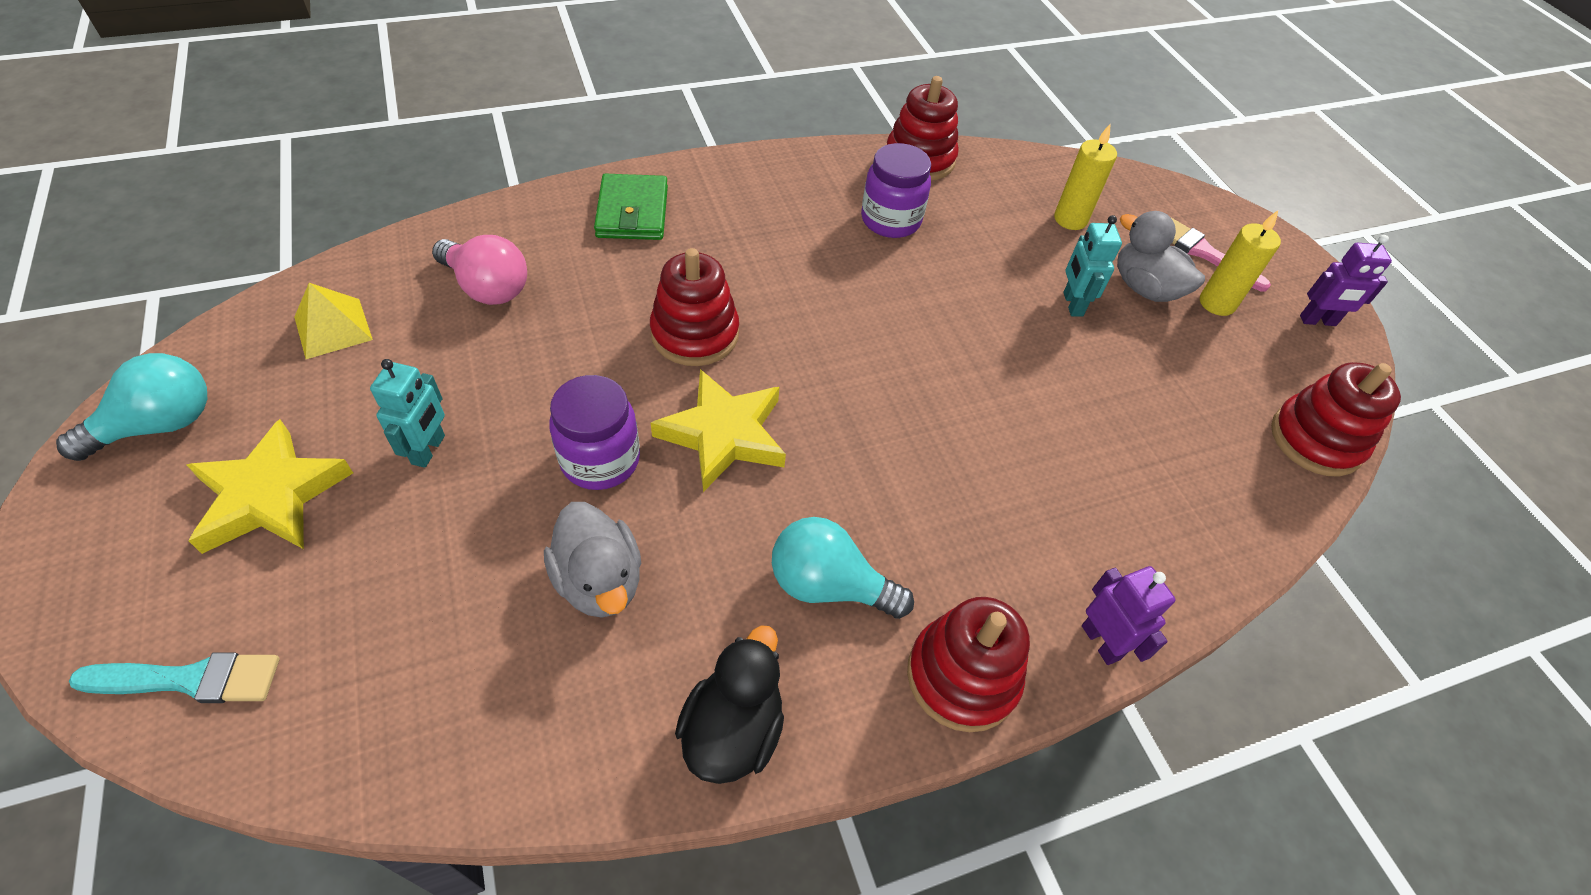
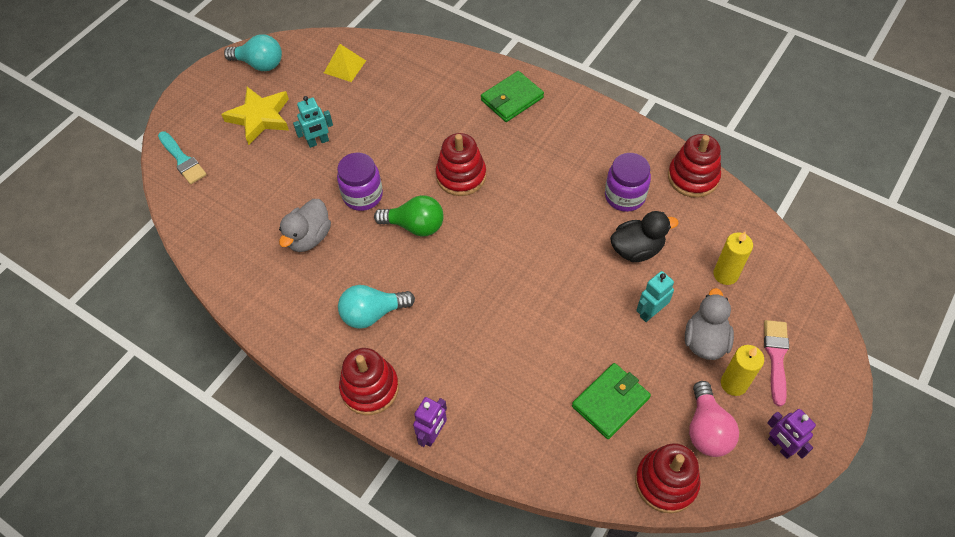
camera: 60 degrees right, 5 degrees up
pink light bulb [432,235,527,305] -> pink light bulb moved to [689,381,739,457]
yellow star [651,369,786,492] -> green light bulb [374,195,444,236]
black duck [675,625,784,784] -> black duck moved to [610,211,679,262]
turquoise light bulb [772,517,914,619] -> turquoise light bulb turned 90 degrees counterclockwise [338,285,415,329]
none -> green wallet [572,363,651,439]

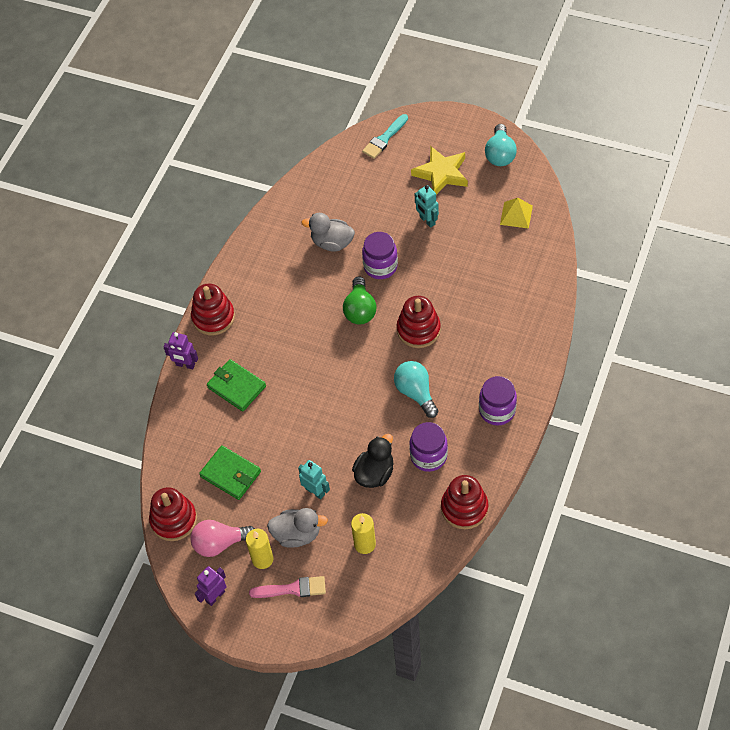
camera: 80 degrees right, 0 degrees up
turquoise light bulb [338,285,415,329] -> turquoise light bulb moved to [394,361,438,418]
green wallet [481,71,544,122] -> green wallet moved to [207,359,266,412]
black duck [610,211,679,262] -> black duck turned 120 degrees counterclockwise [352,434,394,488]
none -> purple jar [479,376,517,425]

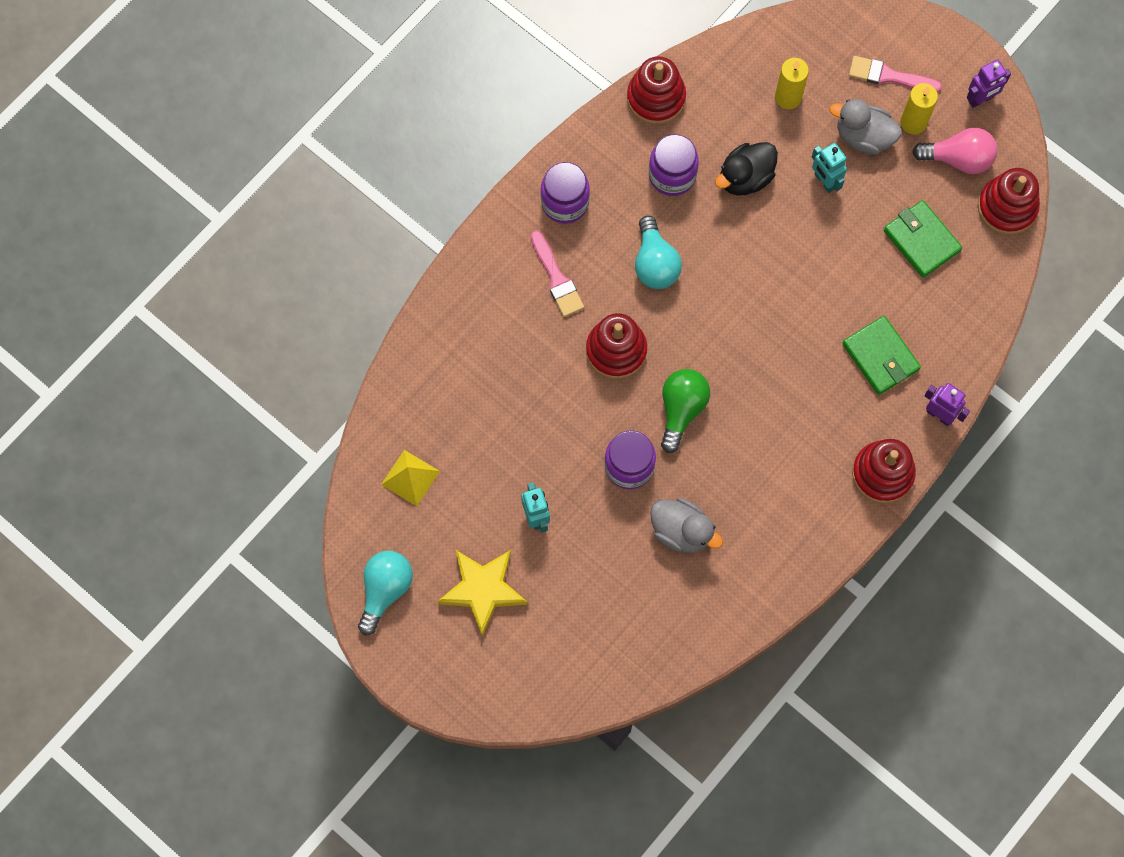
camera: 165 degrees left, 15 degrees up
turquoise brush [362,114,408,159] -> none
none -> pink brush [531,231,584,317]

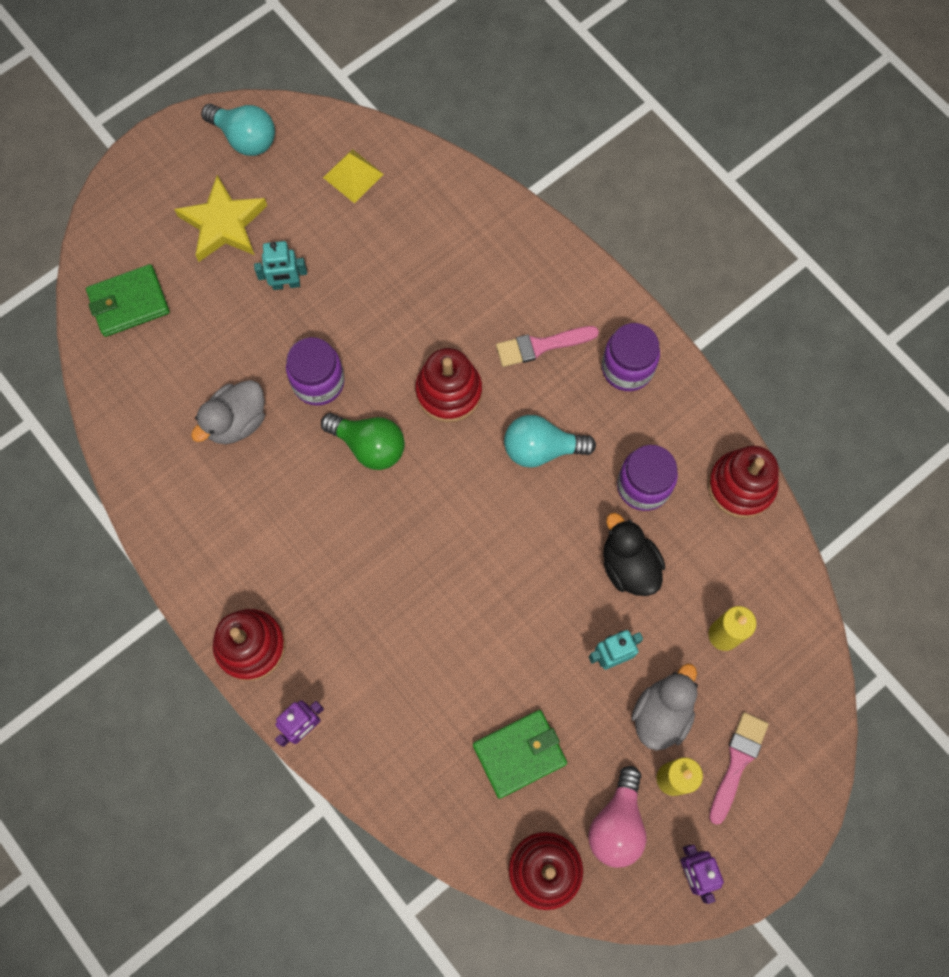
camera: 100 degrees right, 0 degrees up
green wallet [842,316,921,395] -> green wallet moved to [86,264,170,337]

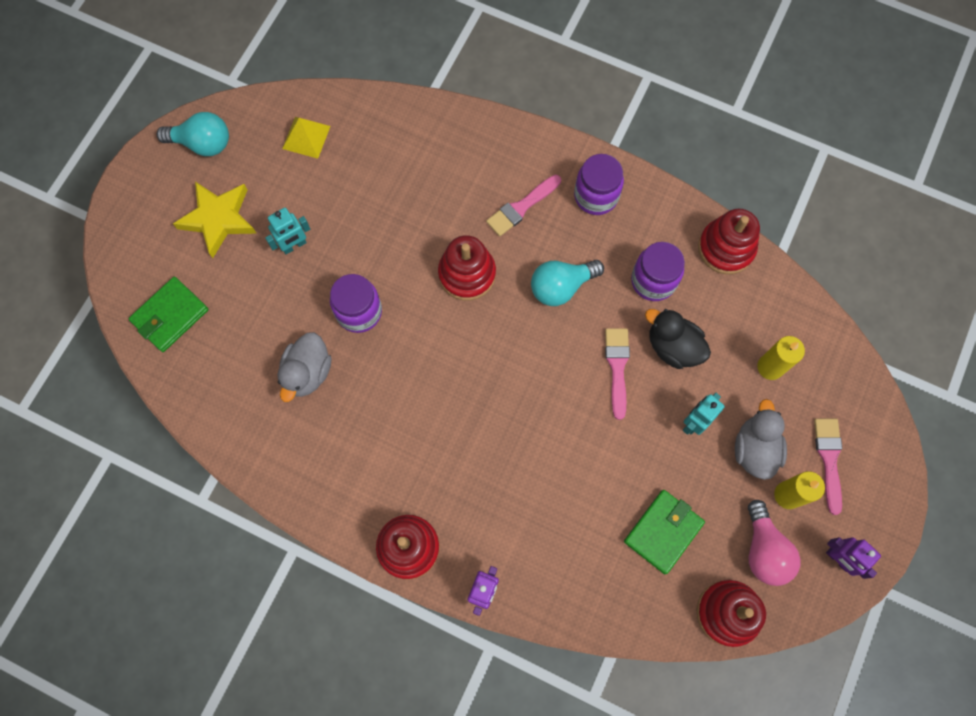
camera: 25 degrees left, 0 degrees up
green light bulb [321,413,405,470] -> none
none -> pink brush [605,328,630,420]

